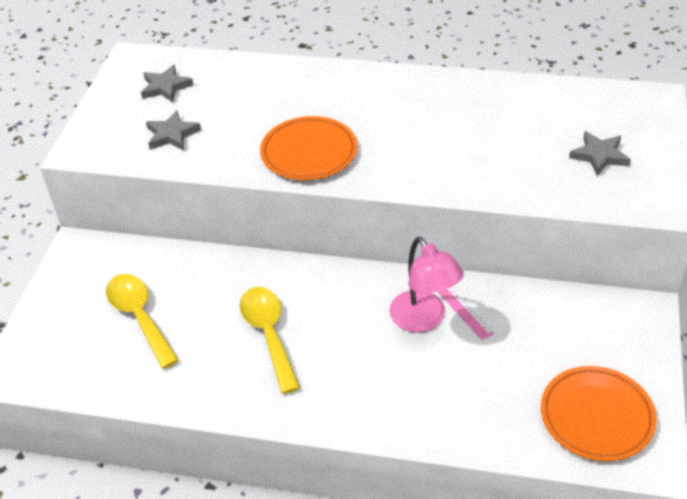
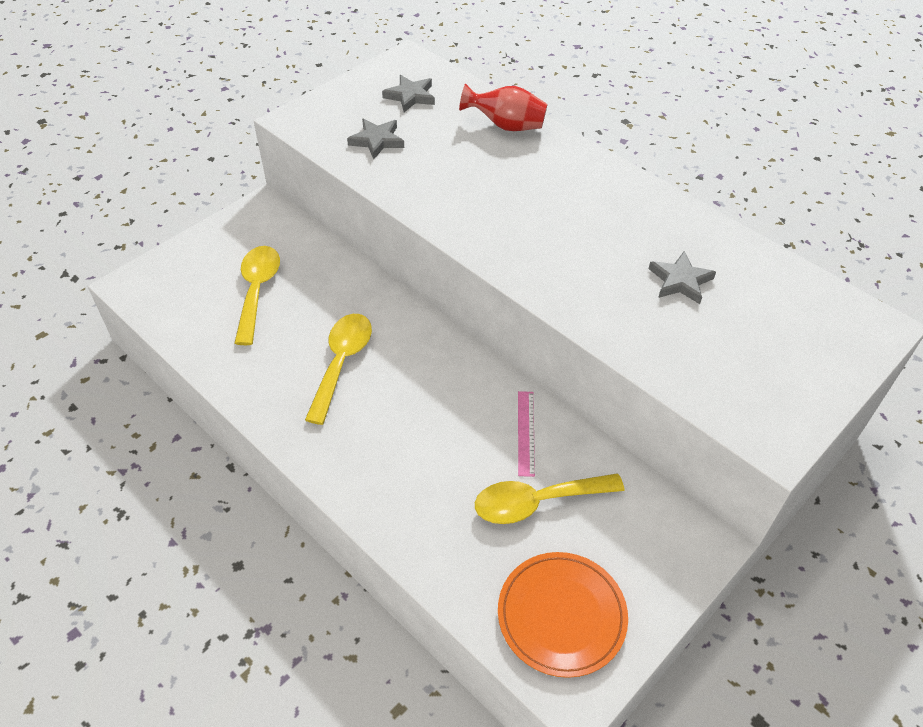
camera: 30 degrees right, 5 degrees up
orange plate [260,116,357,180] -> none
pink lamp [389,237,464,333] -> none
grey star [569,131,631,176] -> grey star moved to [649,251,716,304]
none -> red vase [459,83,547,131]
none -> yellow spoon [475,473,624,524]

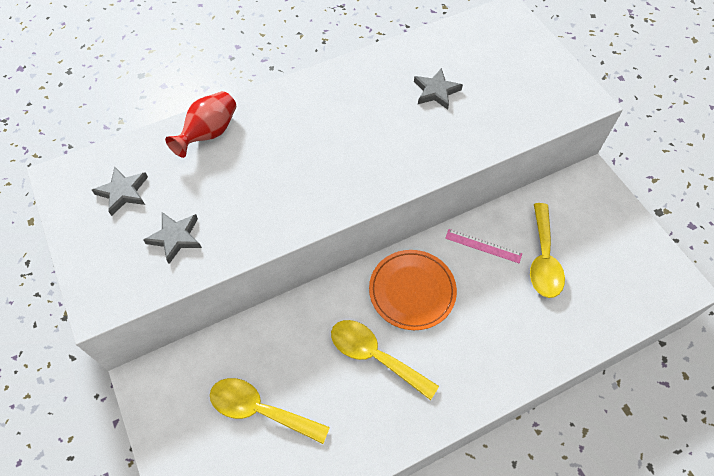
camera: 70 degrees left, 10 degrees up
orange plate [498,552,628,678] -> orange plate moved to [369,250,457,330]

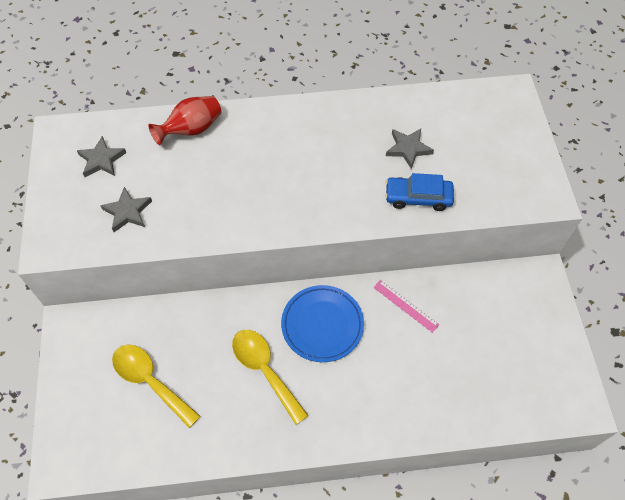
camera: 20 degrees right, 0 degrees up
orange plate [369,250,457,330] -> blue plate [281,285,364,362]
yellow spoon [530,203,565,298] -> none
none -> blue car [385,173,454,211]

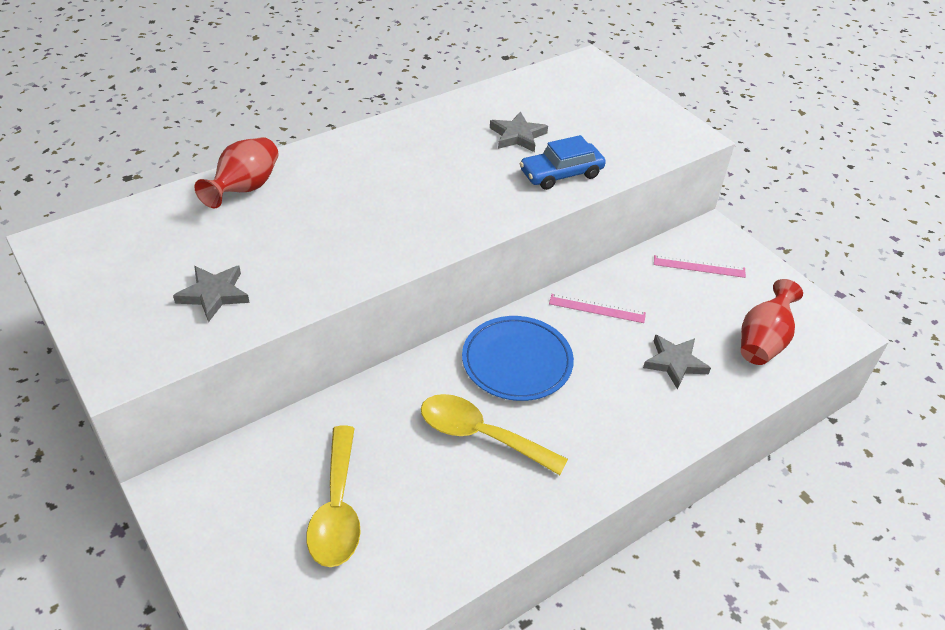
camera: 30 degrees left, 15 degrees down
grey star [77,136,126,177] -> grey star moved to [643,334,711,390]
yellow spoon [112,345,200,428] -> yellow spoon turned 105 degrees counterclockwise [306,426,361,567]
none -> pink ruler [654,255,746,278]
none -> red vase [741,279,803,365]

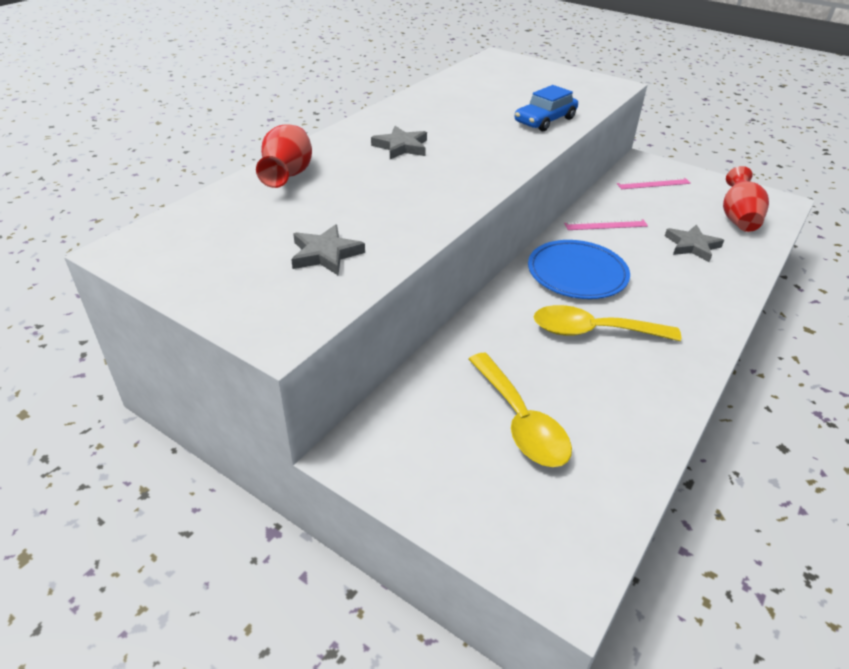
camera: 20 degrees left, 5 degrees down
grey star [490,112,548,152] -> grey star moved to [371,126,427,159]

